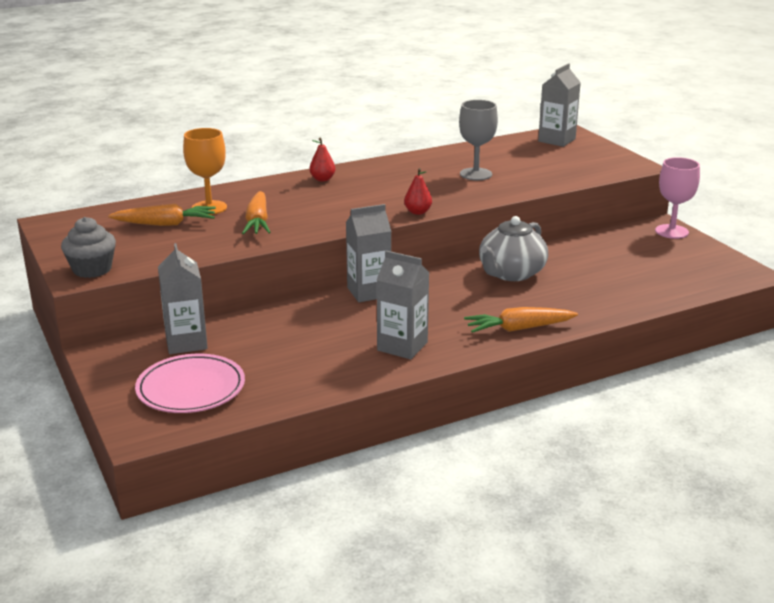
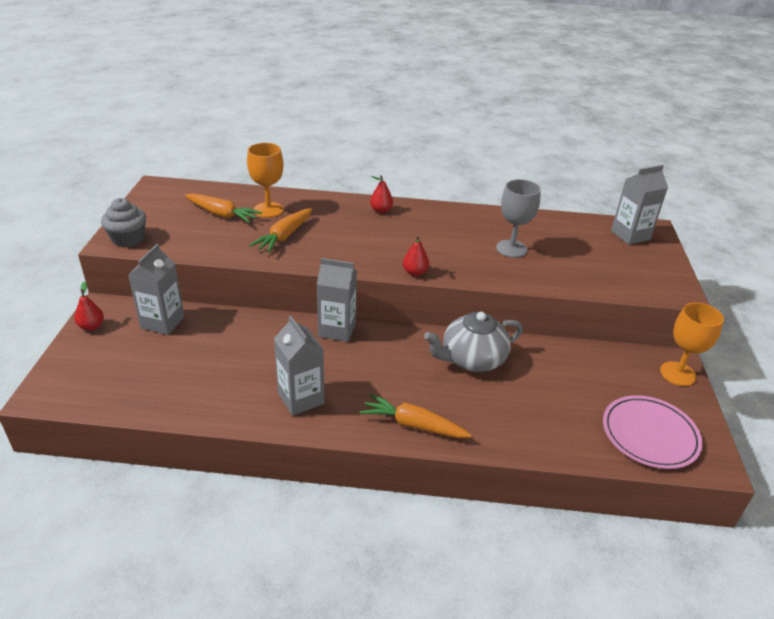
camera: 30 degrees right, 10 degrees up
pink plate [135,354,245,413] -> pink plate moved to [603,395,703,469]
pink goblet [655,157,700,239] -> orange goblet [660,302,724,386]
none -> red pear [75,282,104,331]

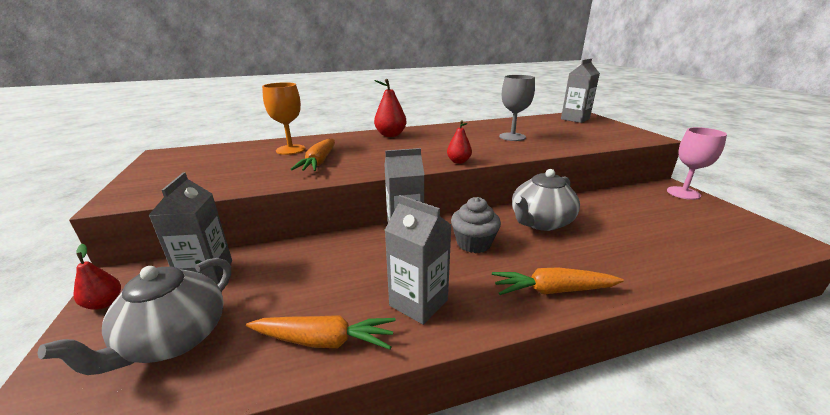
camera: 20 degrees left, 10 degrees down
grey cupcake [101,198,146,247] -> grey cupcake moved to [451,197,501,253]
orange carrot [185,193,262,223] -> orange carrot moved to [246,315,396,350]
red pear [370,175,393,213] -> red pear [374,79,406,137], size x1.59
pink plate [603,395,703,469] -> none
orange goblet [660,302,724,386] -> pink goblet [667,127,727,200]
none -> grey teapot [38,258,231,375]

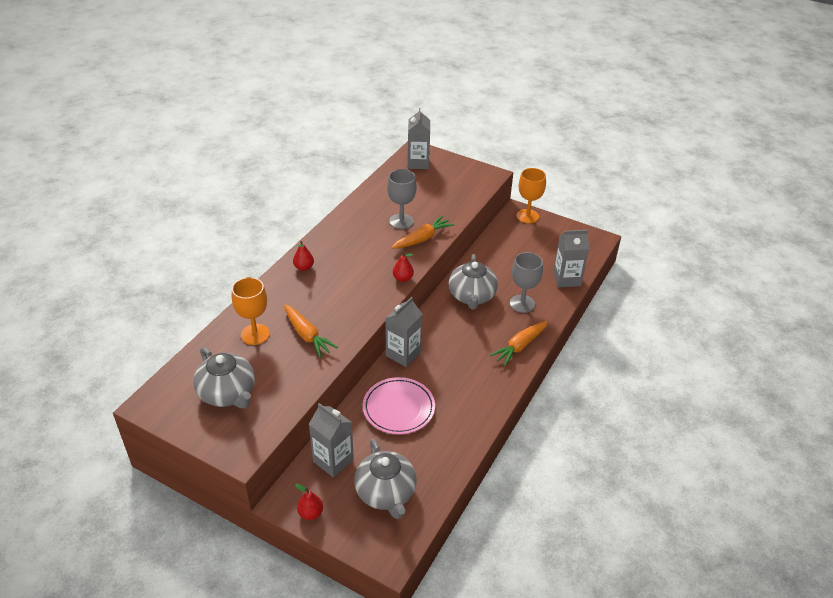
camera: 45 degrees left, 15 degrees up
orange carrot [246,315,396,350] -> orange carrot moved to [391,216,454,249]
red pear [374,79,406,137] -> red pear [293,241,314,271], size x0.63
grey carton [385,195,451,325] -> grey carton moved to [553,230,589,287]
grey cupcake [451,197,501,253] -> none
pink goblet [667,127,727,200] -> orange goblet [516,168,546,223]
none -> grey teapot [193,347,255,409]
none -> pink plate [363,377,435,435]
none -> grey goblet [510,252,543,313]

